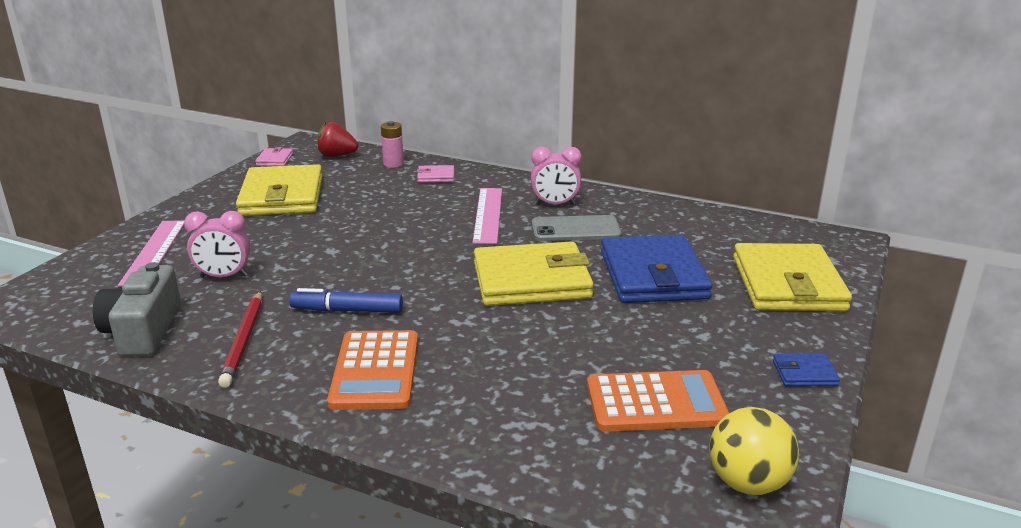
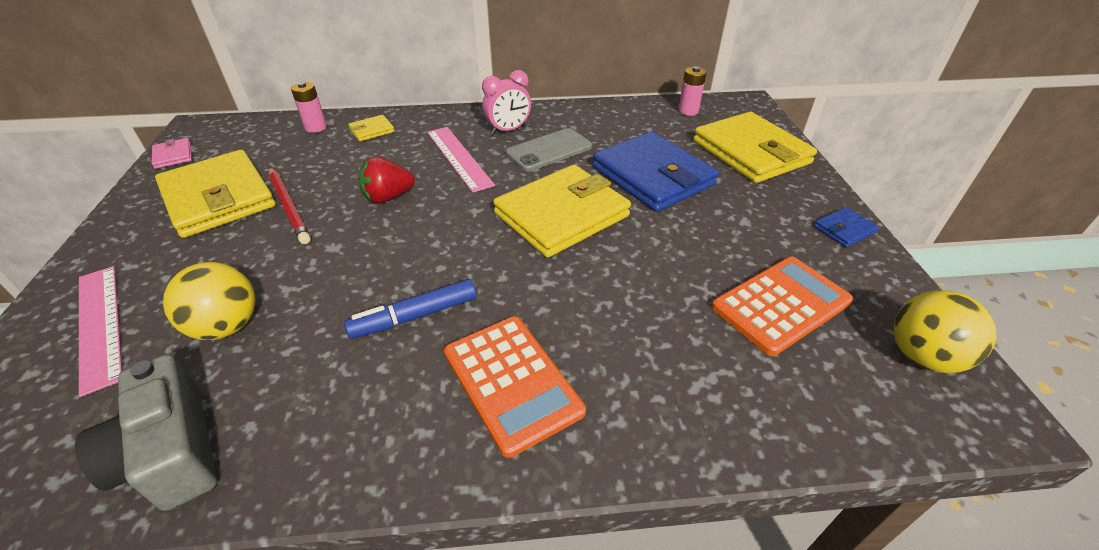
camera: 30 degrees left, 15 degrees up
pink clock [184,211,251,278] -> yellow ball [163,262,256,340]
red pencil [218,291,262,388] -> red pencil moved to [269,168,311,244]
red strawberry [317,122,359,157] -> red strawberry moved to [359,157,415,203]
pink wallet [417,165,454,183] -> yellow wallet [348,115,395,142]
none -> pink battery [678,66,707,116]

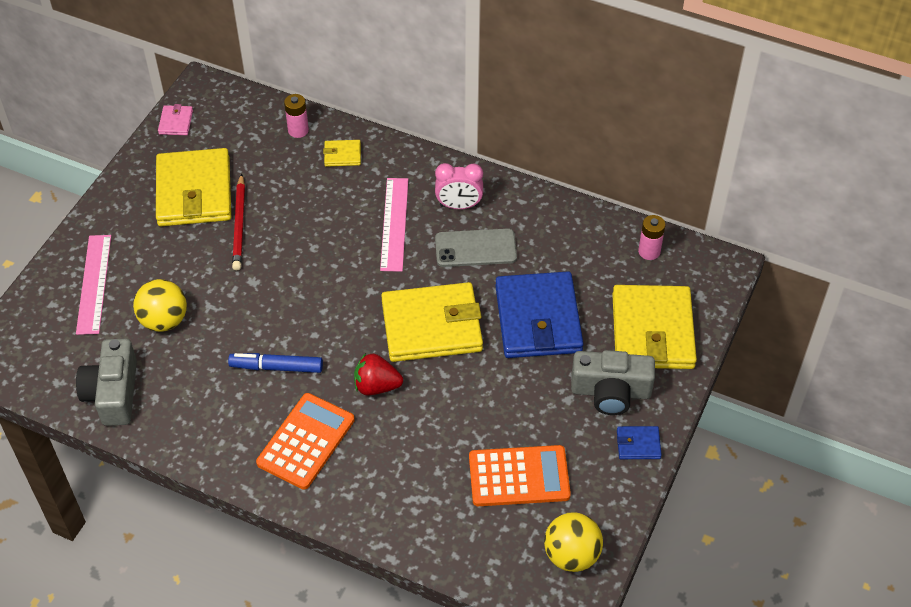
camera: 30 degrees right, 10 degrees up
red strawberry [359,157,415,203] -> red strawberry moved to [354,353,403,395]
orange calculator [444,316,586,458] -> orange calculator turned 150 degrees counterclockwise [256,393,355,490]
none -> grey camera [571,350,655,415]

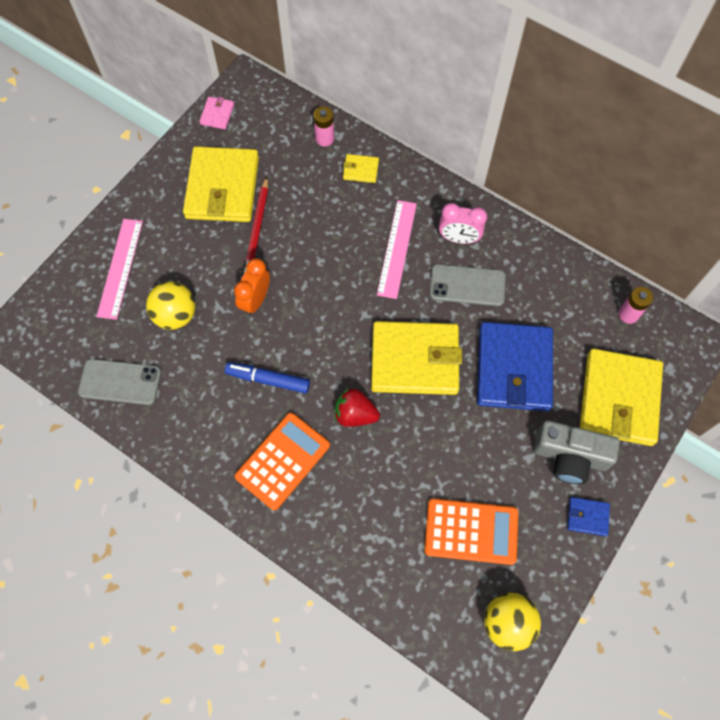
camera: 10 degrees right, 15 degrees up
grey camera [76,338,137,426] -> grey phone [78,359,161,405]
none -> orange clock [234,258,270,316]

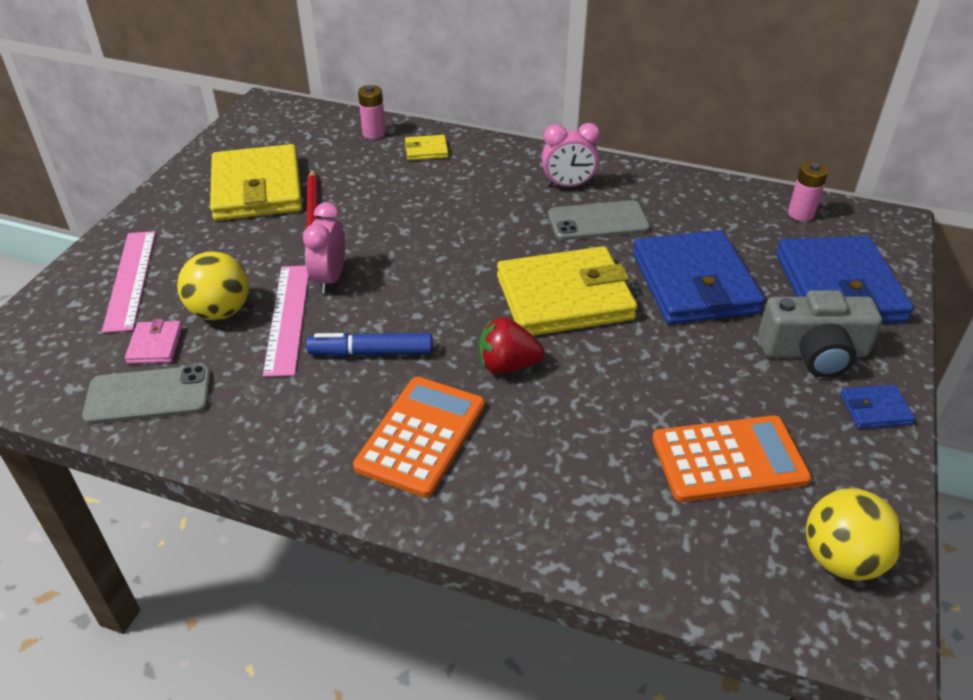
camera: 15 degrees left, 25 degrees down
pink wallet [199,97,234,129] -> pink wallet moved to [125,319,182,364]
orange clock [234,258,270,316] -> pink clock [303,202,345,293]
pink ruler [377,200,417,299] -> pink ruler moved to [263,266,309,377]
yellow wallet [580,349,663,446] -> blue wallet [776,236,914,323]

